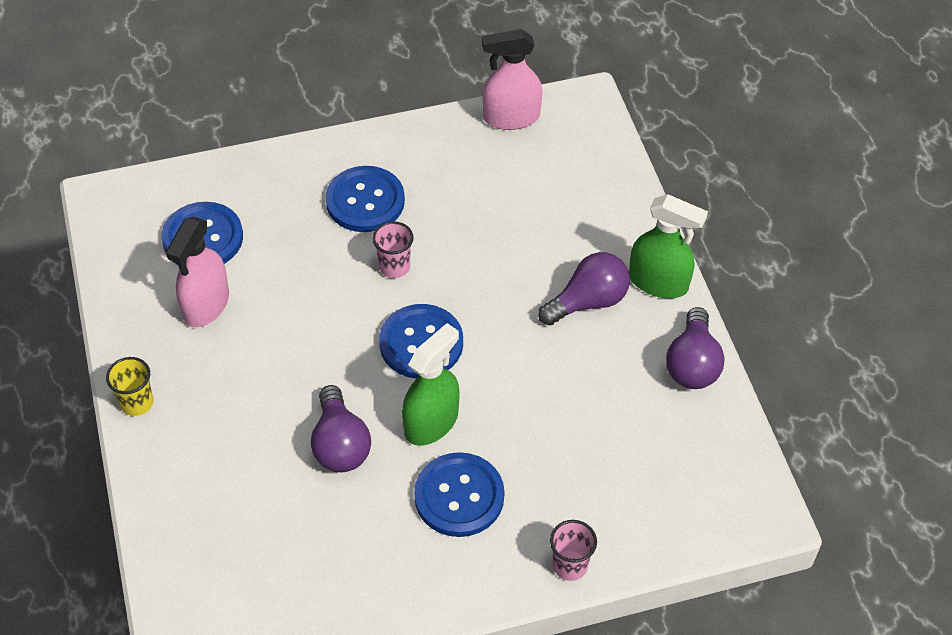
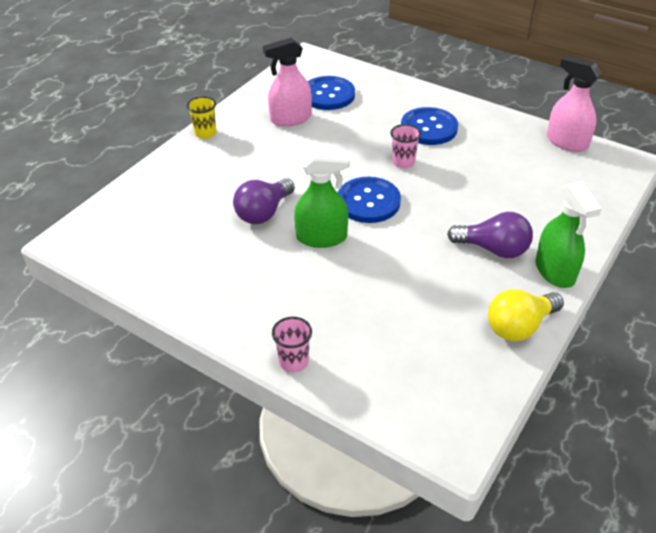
camera: 50 degrees right, 10 degrees down
blue button [414,452,505,537] -> none
purple light bulb [666,307,725,389] -> yellow light bulb [488,289,564,341]

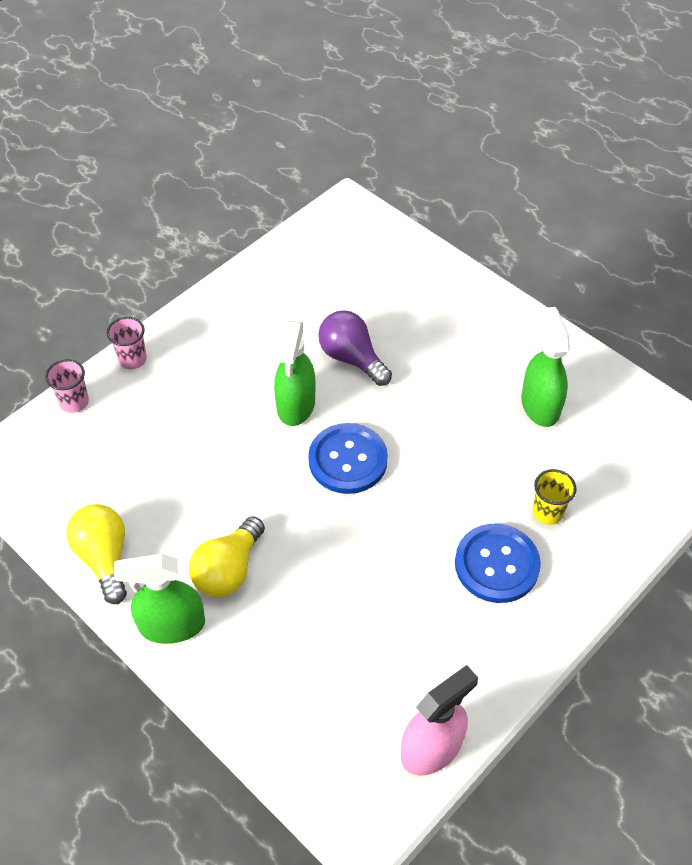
camera: 100 degrees right, 10 degrees up
yellow cup [187,96,216,139] -> yellow cup moved to [532,469,577,525]
pink spray bottle [263,38,312,127] -> green spray bottle [521,307,570,427]
blue button [307,76,355,110] -> none
pink cup [390,124,421,169] -> pink cup moved to [45,359,89,413]
purple light bulb [447,212,533,258] -> yellow light bulb [189,516,265,597]

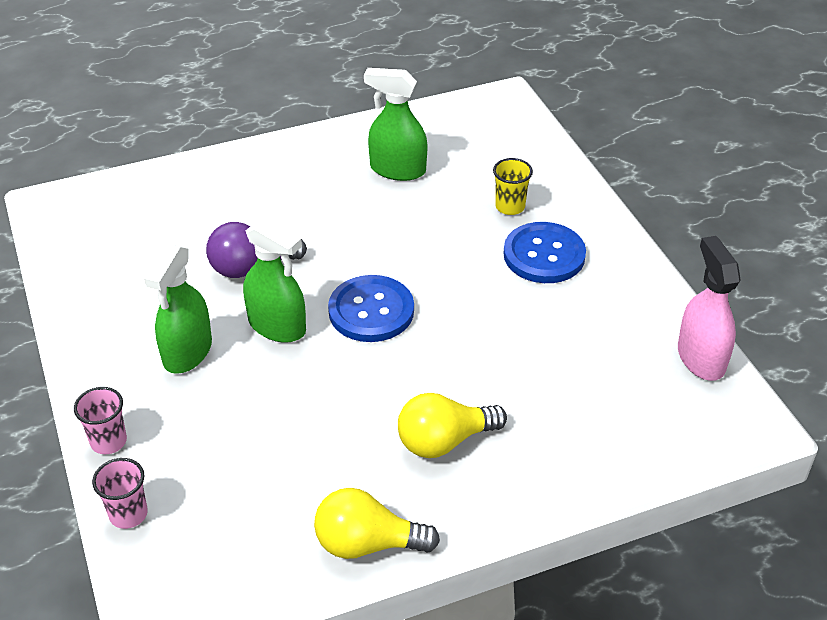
camera: 65 degrees left, 10 degrees down
green spray bottle [114,554,205,644] -> green spray bottle moved to [144,244,212,374]
yellow light bulb [189,516,265,597] -> yellow light bulb turned 105 degrees clockwise [398,393,507,458]

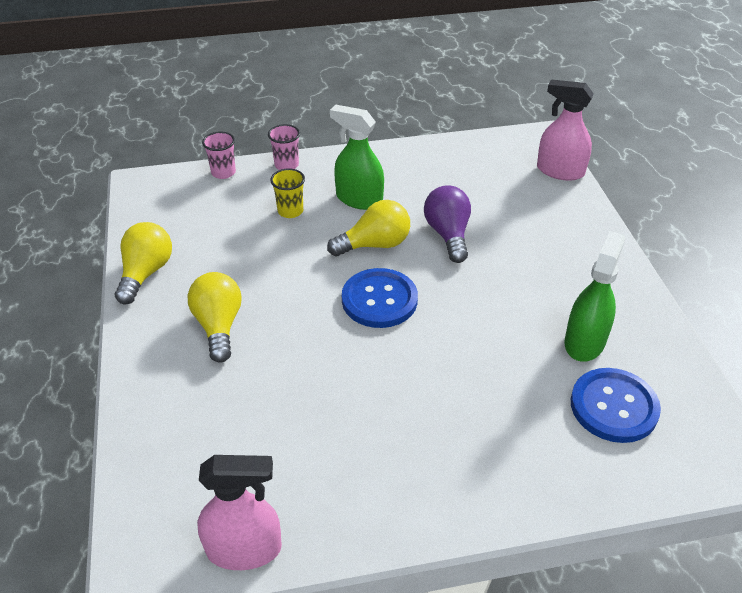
camera: 100 degrees right, 0 degrees up
green spray bottle [243,217,306,343] -> yellow light bulb [327,200,410,256]
yellow cup [493,158,533,215] -> yellow cup moved to [270,168,305,218]
blue button [504,222,586,283] -> blue button moved to [571,368,661,443]
none -> pink spray bottle [537,79,594,181]

